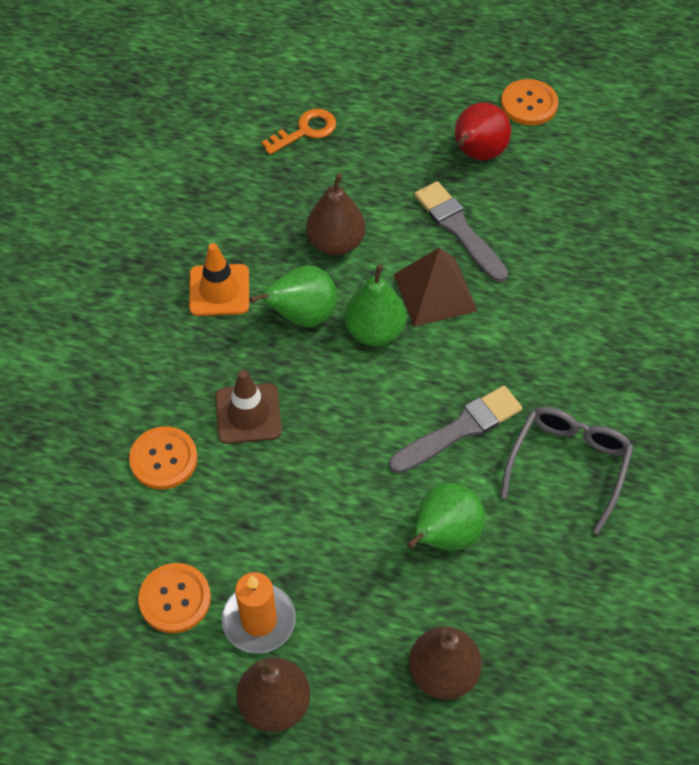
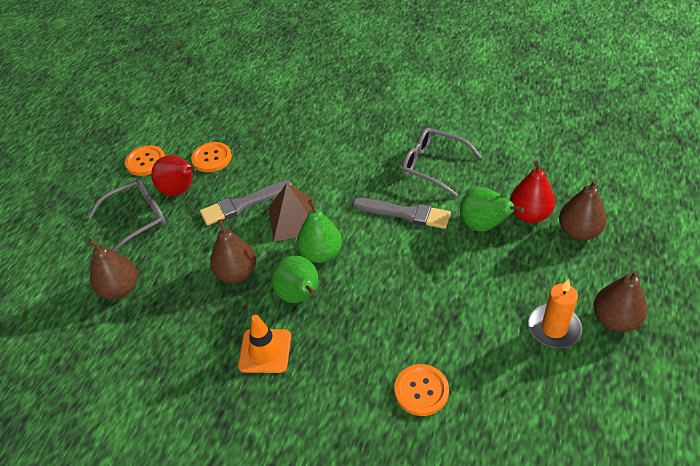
camera: 80 degrees left, 10 degrees down
orange button [138,563,211,633] -> orange button moved to [191,142,232,172]
brown traffic cone [215,370,282,444] -> none
orange key [261,109,336,155] -> brown pear [88,239,138,299]
grey brush [389,386,522,474] -> grey brush turned 135 degrees clockwise [353,198,451,229]
none -> grey glasses [88,179,166,252]
none -> red pear [510,161,555,223]

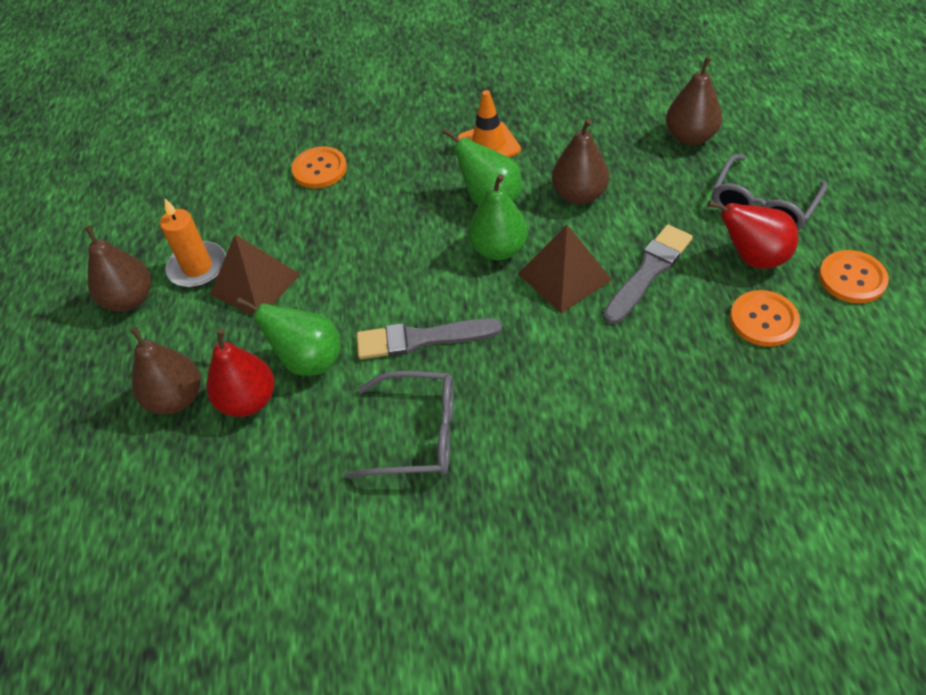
camera: 155 degrees right, 5 degrees up
none -> brown pyramid [210,234,301,316]

